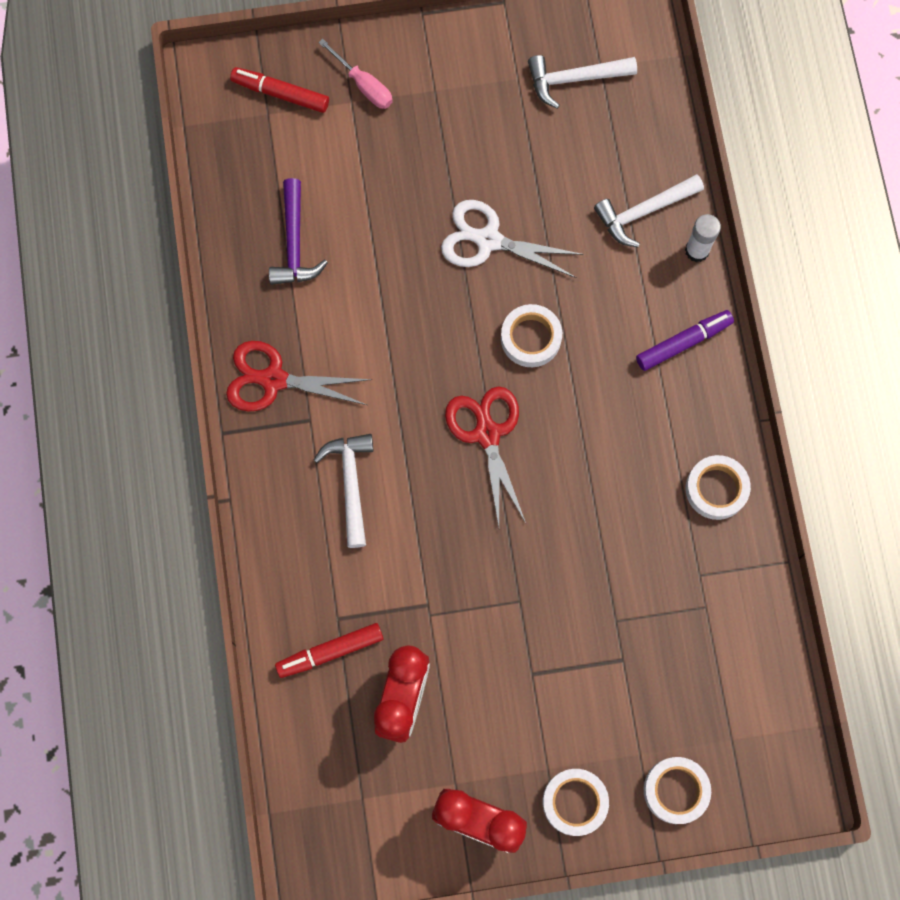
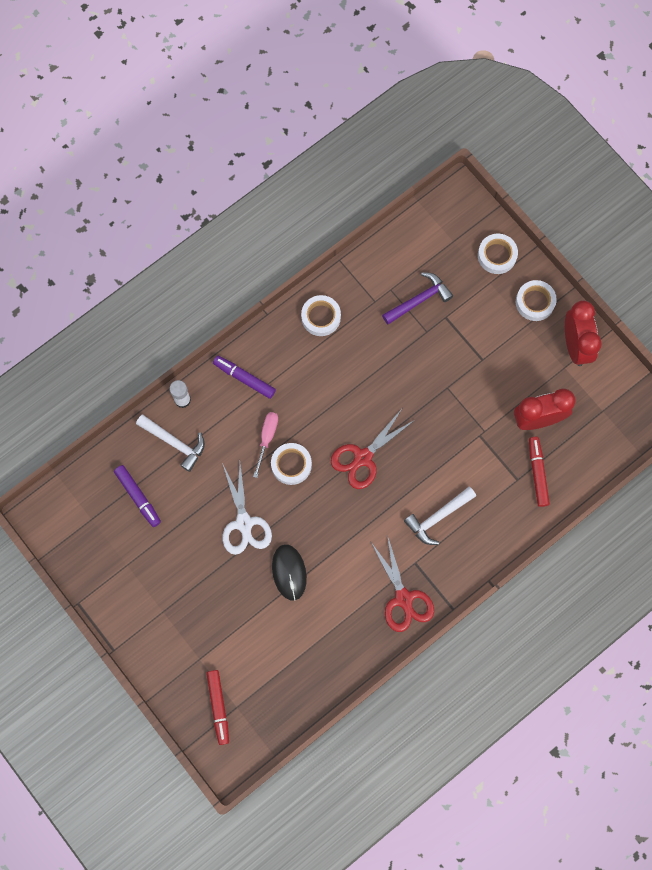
camera: 120 degrees left, 0 degrees up
purple hammer [269,178,328,285] -> purple hammer moved to [382,272,453,325]
red marker [275,623,384,678] -> red marker turned 135 degrees counterclockwise [529,437,550,507]
pink screwdriver [318,39,393,109] -> pink screwdriver moved to [253,412,278,478]
white hammer [528,55,637,109] -> none
none -> purple marker [114,465,161,527]
none -> black mouse [272,544,307,601]

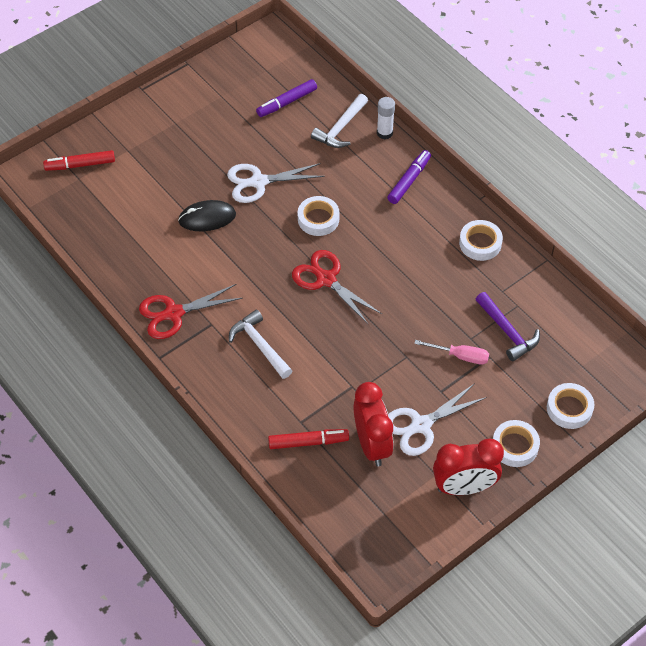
camera: 90 degrees right, 20 degrees down
pink screwdriver [253,412,278,478] -> pink screwdriver moved to [414,340,489,364]
none -> white scissors [388,383,487,456]

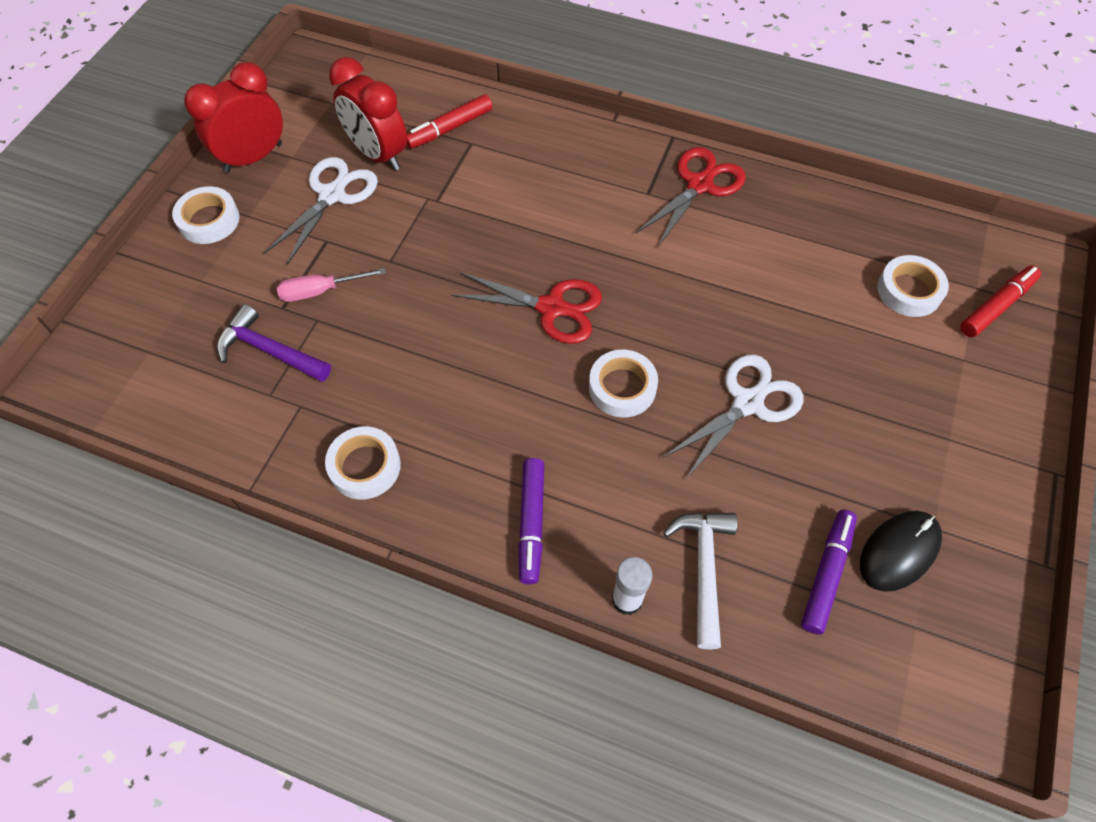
camera: 150 degrees right, 5 degrees up
black mouse [178,200,236,231] -> black mouse moved to [860,511,942,592]
white hammer [229,310,292,379] -> none
white tape [547,383,594,429] -> white tape moved to [877,255,949,317]

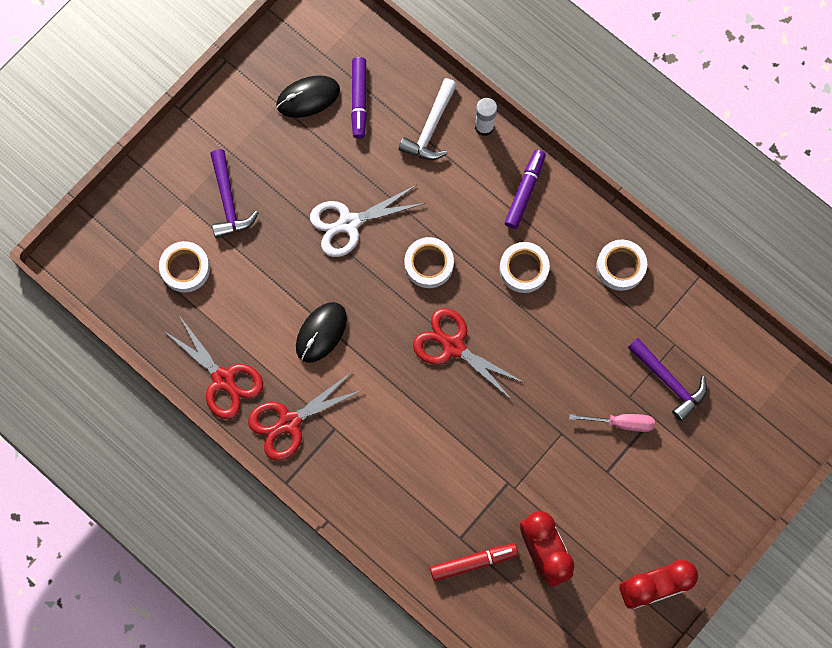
camera: 160 degrees left, 15 degrees up
white tape [172,186,240,244] -> white tape moved to [499,242,550,293]
white scissors [263,157,378,265] -> none
purple marker [801,510,857,635] -> purple marker turned 45 degrees counterclockwise [351,57,367,139]
red marker [960,265,1041,337] -> none
none -> red scissors [164,317,263,419]
none -> purple hammer [210,149,258,238]
none -> black mouse [296,302,347,363]

